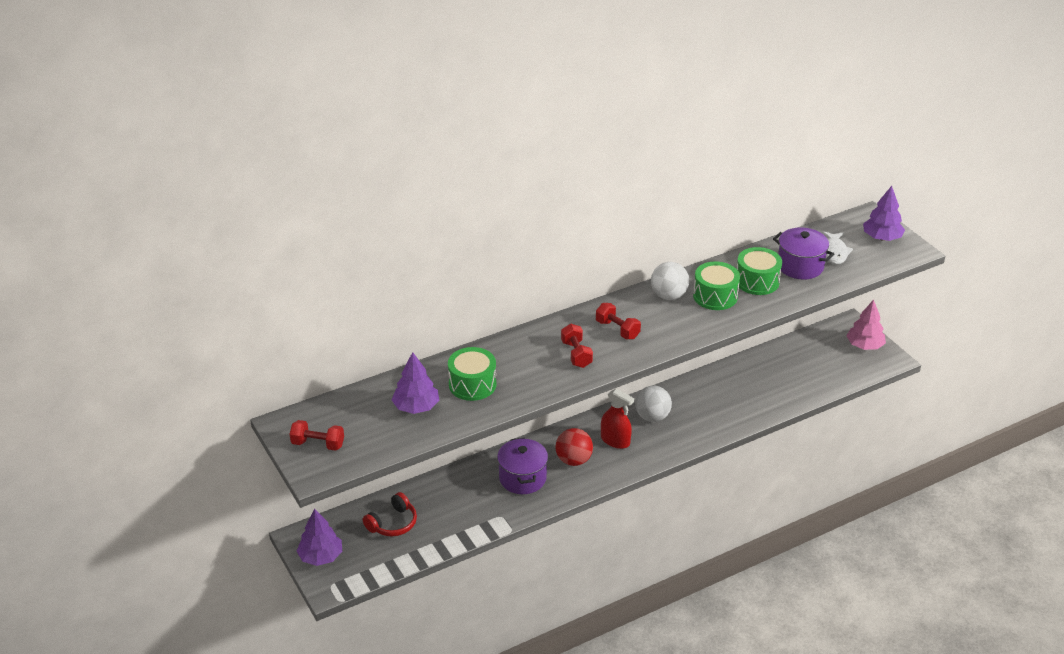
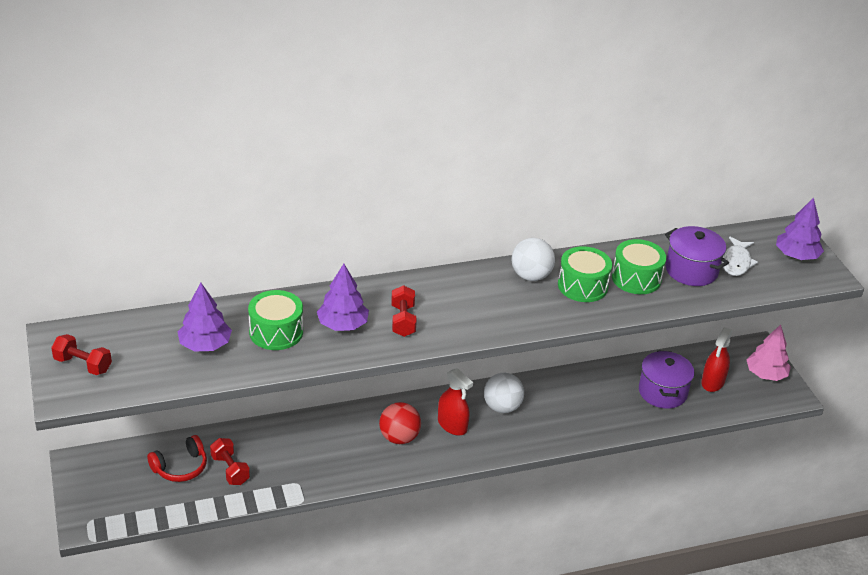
camera: 10 degrees right, 0 degrees up
purple tree [297,509,342,566] -> purple tree moved to [317,264,369,331]
purple pot [497,438,548,494] -> purple pot moved to [639,350,694,409]
red dumbbell [596,303,641,339] -> red dumbbell moved to [210,438,250,485]
none -> red spray bottle [701,327,732,392]

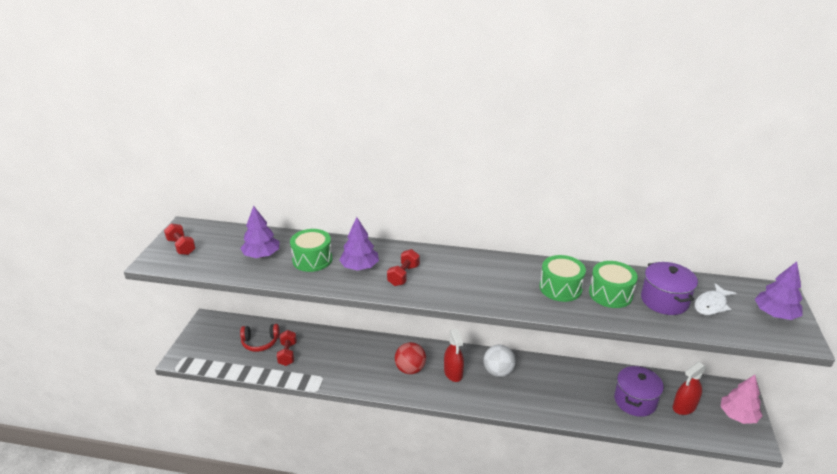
camera: 30 degrees right, 5 degrees down
white ball [511,238,555,281] -> none

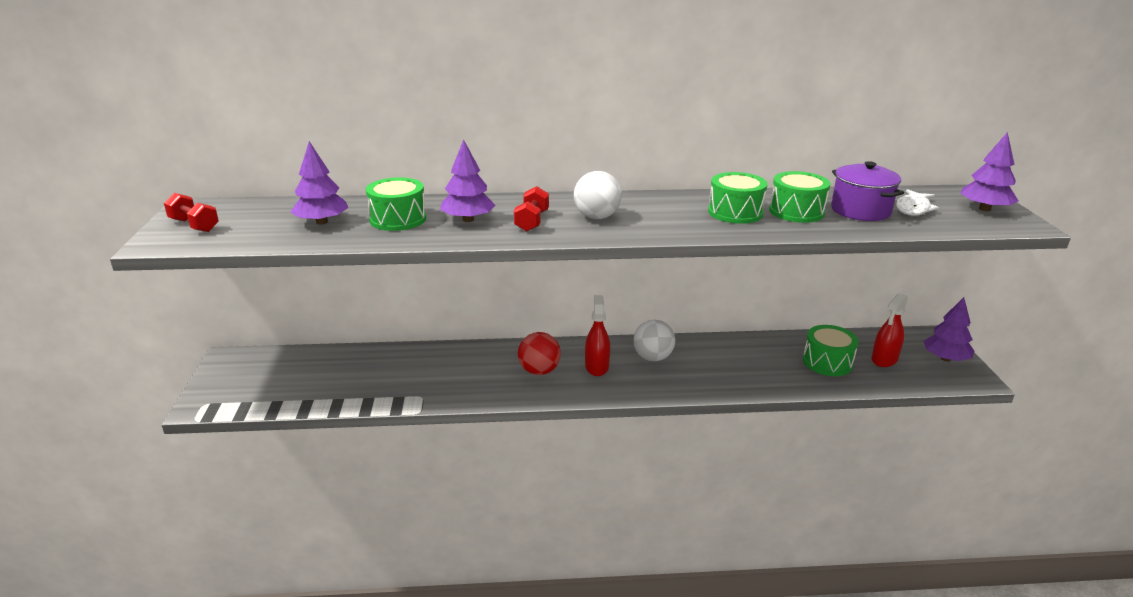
camera: 15 degrees left, 5 degrees down
red headphones [240,324,280,352] -> none
red dumbbell [277,330,297,366] -> none
red spray bottle [444,329,464,382] -> red spray bottle turned 150 degrees counterclockwise [585,295,610,376]
purple pot [614,366,664,417] -> green drum [803,325,859,376]
pink tree [720,375,763,424] -> purple tree [924,297,974,361]
none -> white ball [574,171,622,219]

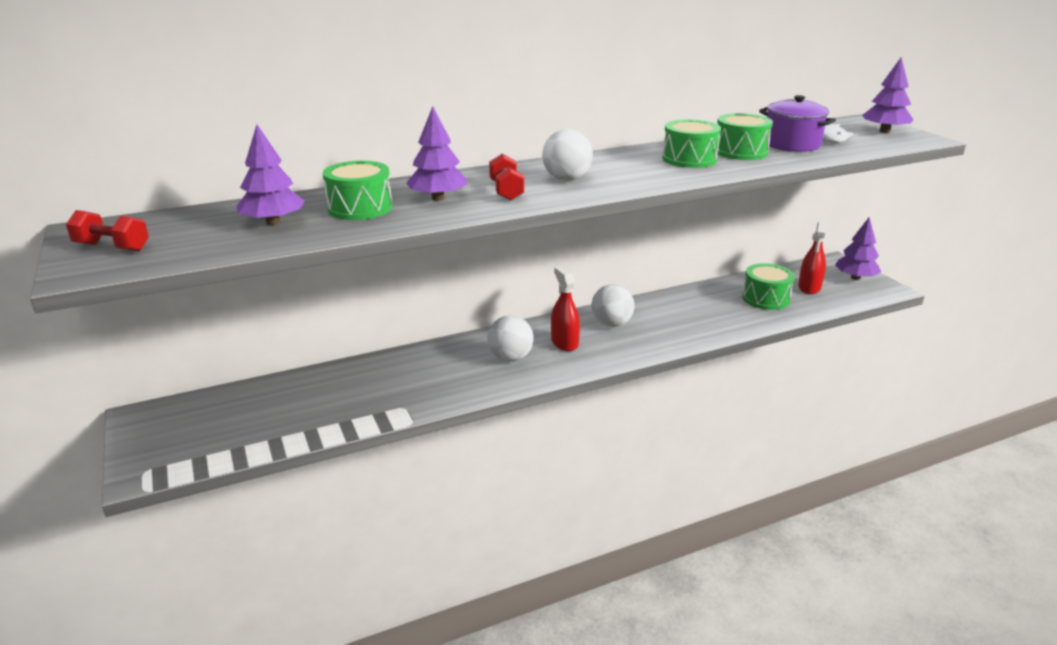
camera: 20 degrees left, 0 degrees up
red ball [518,332,561,375] -> white ball [487,315,534,362]

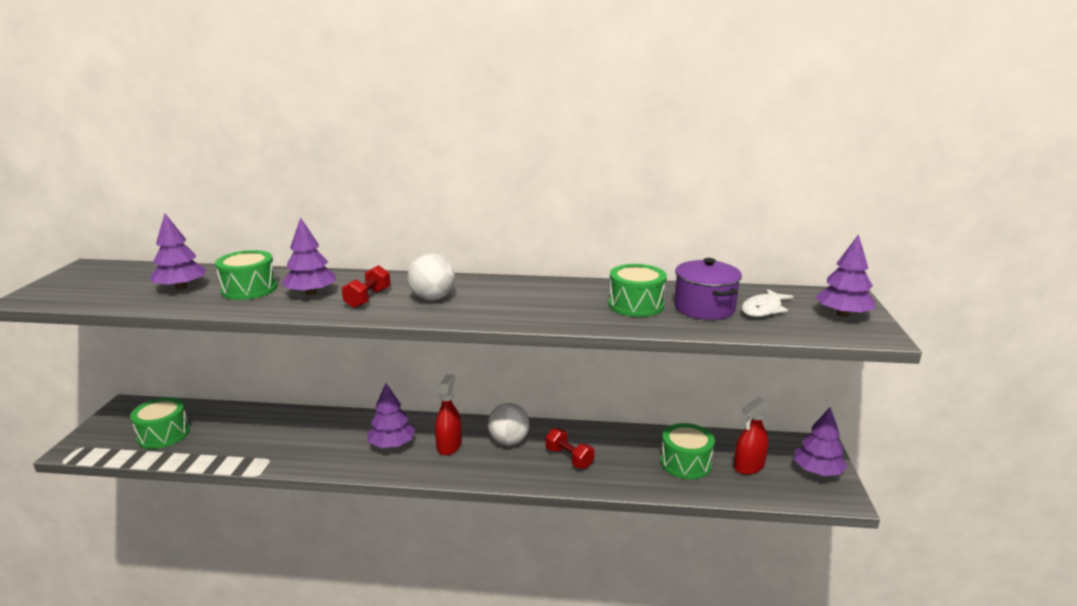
camera: 30 degrees right, 5 degrees down
red dumbbell [66,210,149,251] -> red dumbbell moved to [545,428,594,469]
white ball [487,315,534,362] -> purple tree [367,383,415,448]
green drum [662,119,721,168] -> green drum moved to [130,397,190,449]

